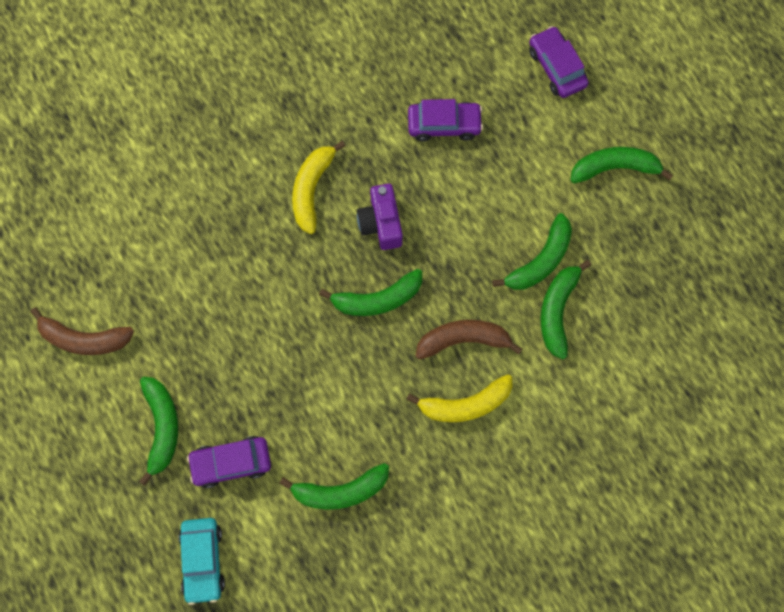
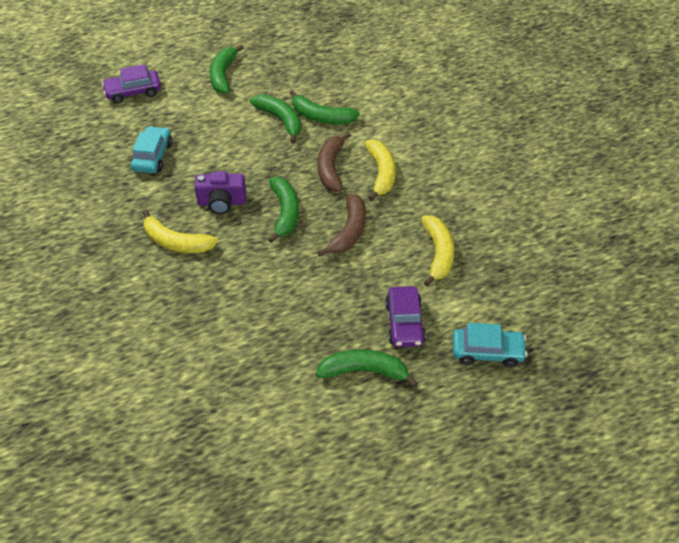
camera: 80 degrees left, 25 degrees down
brown banana [30,307,134,355] -> brown banana moved to [317,193,366,257]
green banana [279,463,389,509] -> yellow banana [421,215,455,286]
purple car [408,99,483,141] -> turquoise car [131,126,172,173]

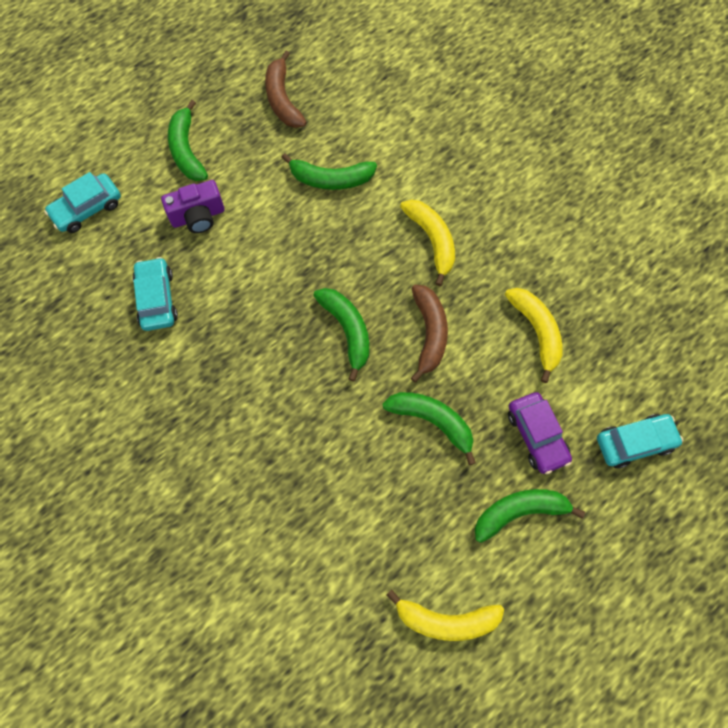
camera: 20 degrees left, 20 degrees up
purple car [102,64,161,103] -> turquoise car [44,172,121,233]
yellow banana [143,210,218,253] -> yellow banana moved to [387,590,504,641]
purple camera [194,171,246,214] -> purple camera moved to [161,180,225,233]
green banana [250,95,302,143] -> green banana moved to [382,392,476,465]
brown banana [318,132,351,191] -> brown banana moved to [265,51,307,128]

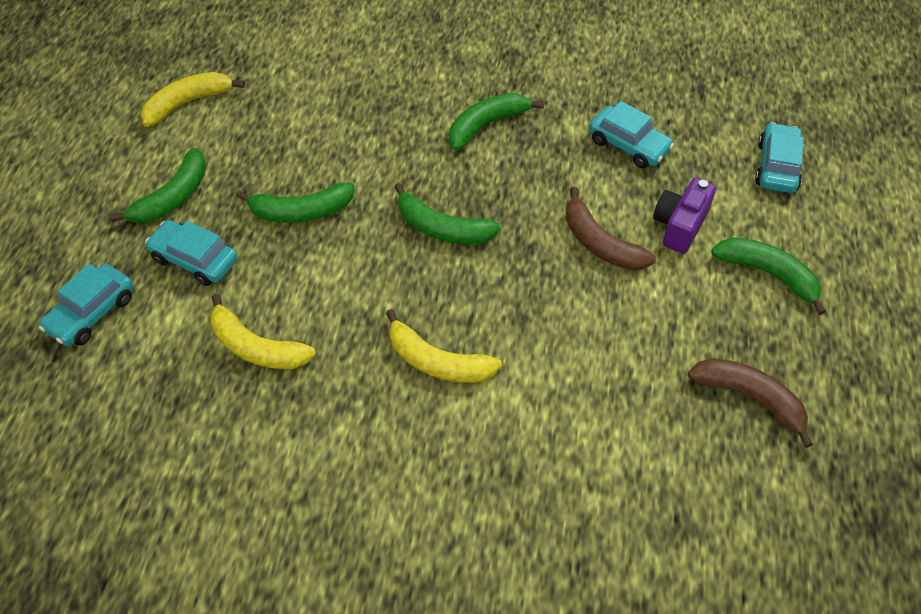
camera: 140 degrees right, 15 degrees down
green banana [281,153,377,190] -> green banana moved to [449,93,544,150]
brown banana [411,285,448,383] -> brown banana moved to [566,187,656,270]
purple car [508,392,572,474] -> turquoise car [145,220,238,286]

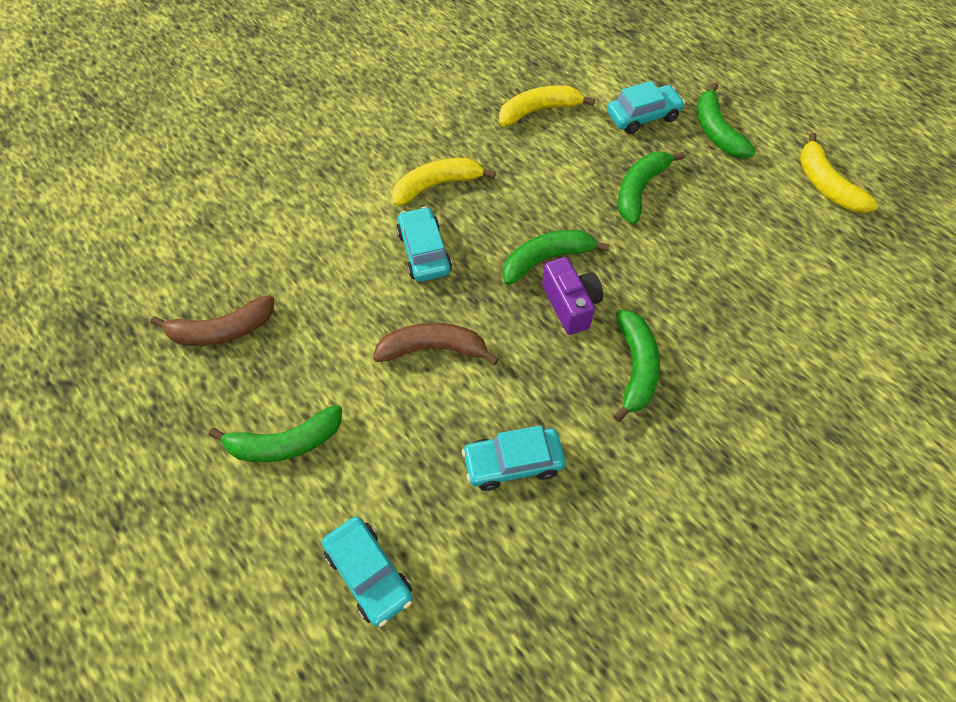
camera: 130 degrees right, 5 degrees up
turquoise car [39,264,133,346] -> turquoise car moved to [396,206,452,282]
yellow banana [140,72,245,127] -> yellow banana turned 150 degrees clockwise [800,132,878,213]
purple camera [653,178,716,254] -> purple camera moved to [542,257,603,335]

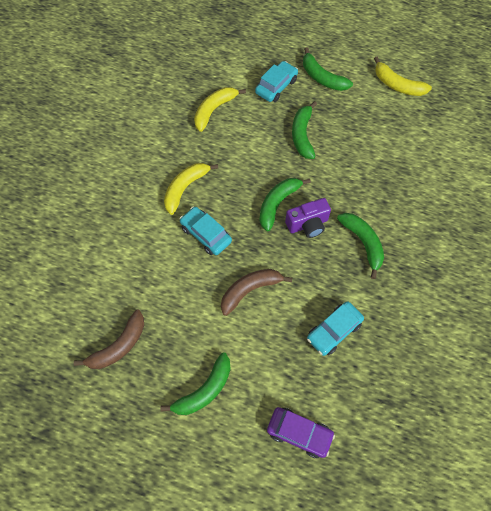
camera: 30 degrees left, 5 degrees up
turquoise car [322,516,413,627] -> purple car [267,407,335,458]
purple camera [542,257,603,335] -> purple camera turned 120 degrees clockwise [285,198,331,238]

